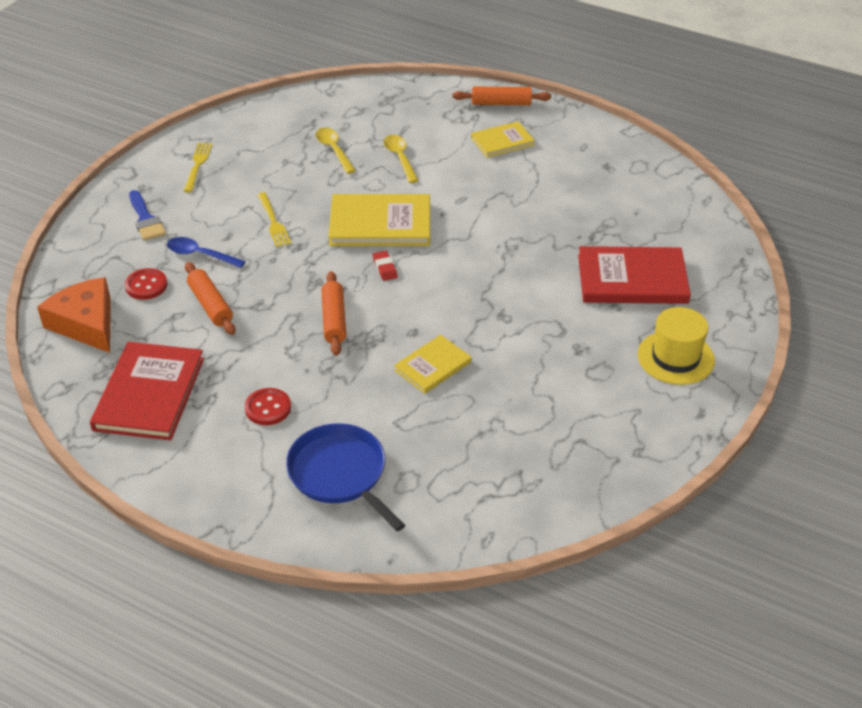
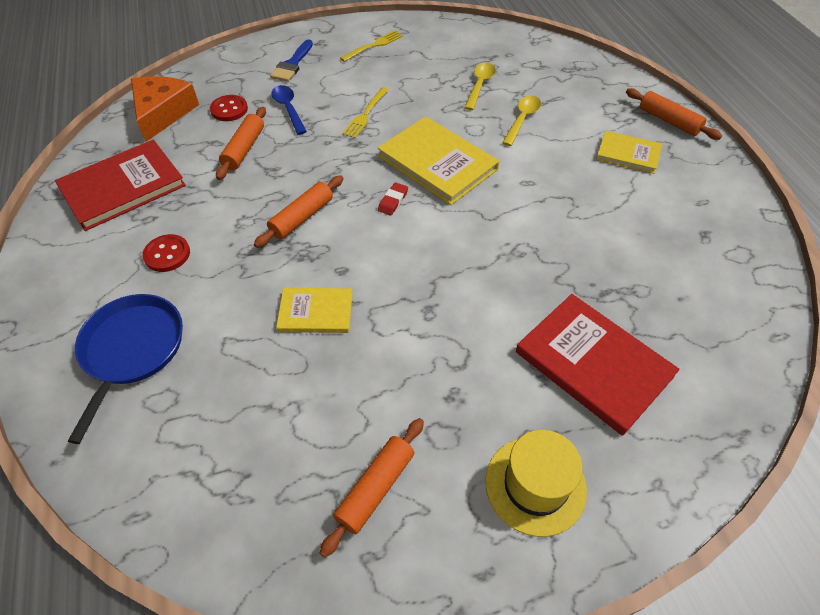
camera: 45 degrees right, 10 degrees up
none -> orange rolling pin [320,418,424,557]

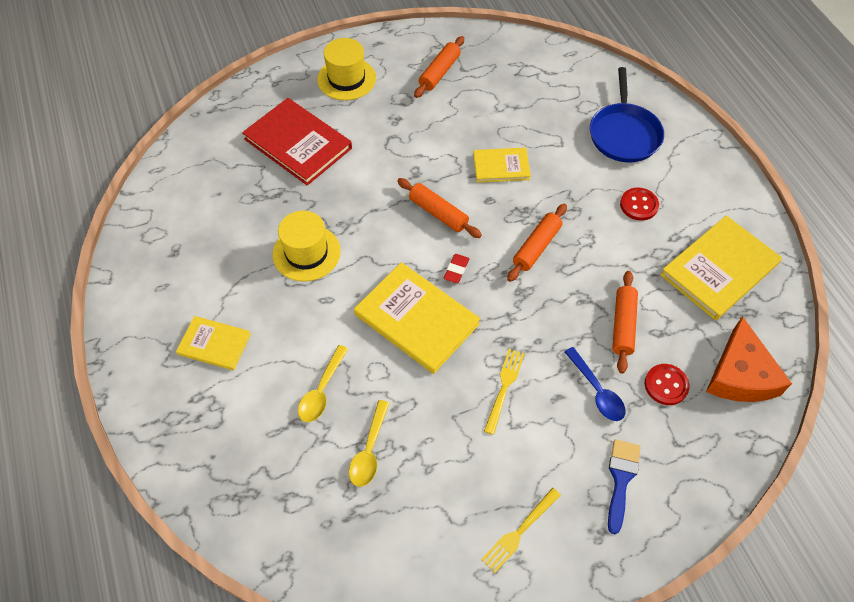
camera: 175 degrees right, 5 degrees up
red book [55,140,186,231] -> yellow book [660,215,782,320]
orange rolling pin [626,88,722,140] -> orange rolling pin moved to [397,178,482,238]
none -> yellow hat [273,211,341,282]

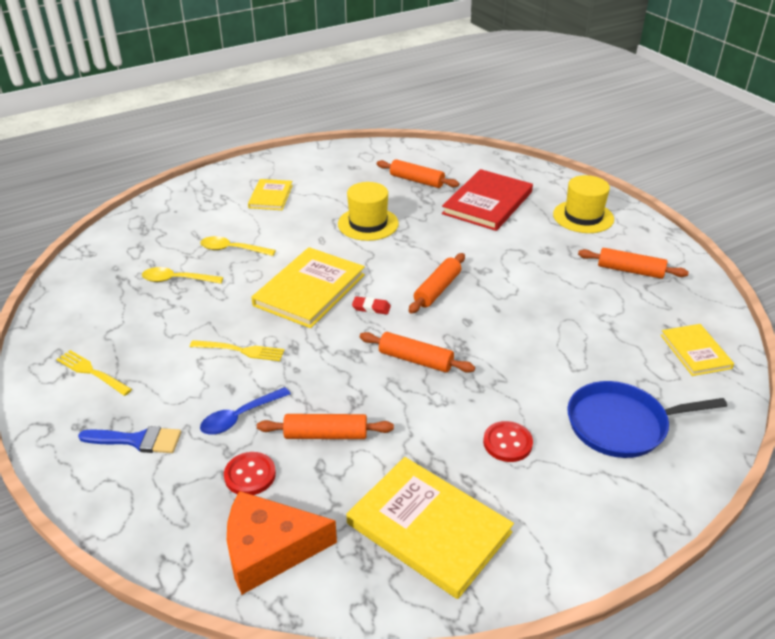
camera: 80 degrees right, 20 degrees down
yellow book [473,148,531,183] -> yellow book moved to [661,324,734,376]
none -> orange rolling pin [377,159,459,188]

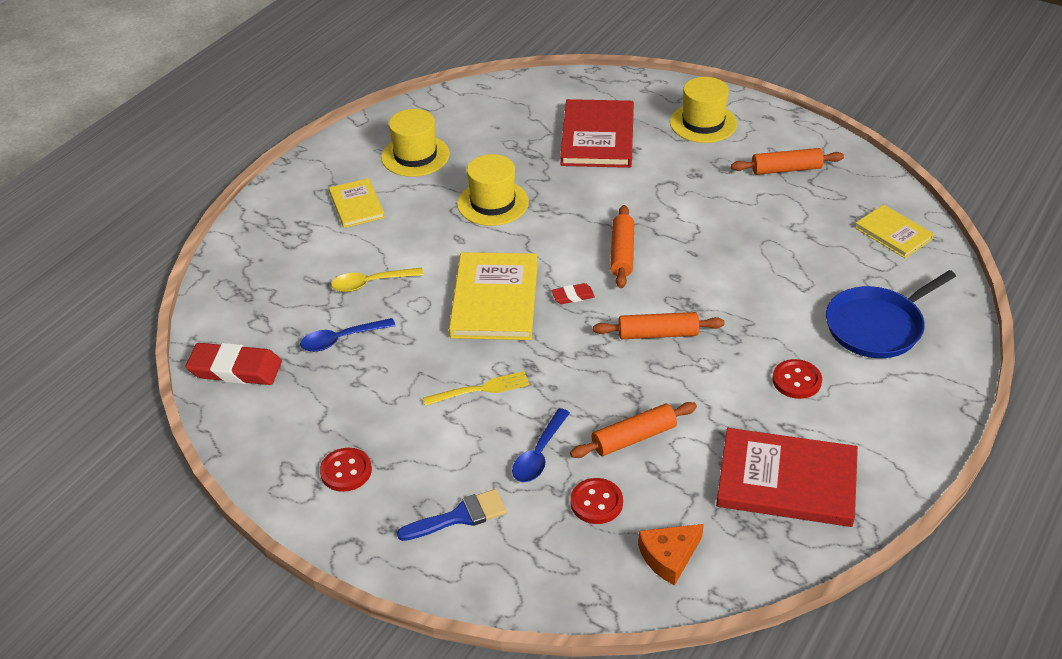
camera: 25 degrees left, 5 degrees up
yellow fork [56,350,132,396] -> red button [320,448,372,492]
yellow spoon [142,267,223,284] -> blue spoon [300,318,396,352]
orange cheese [227,491,337,595] -> orange cheese [638,524,704,585], size x0.63
yellow book [346,457,514,599] -> red book [716,428,858,527]
orange rolling pin [377,159,459,188] -> none
none -> red eraser [185,343,282,385]
none -> yellow hat [381,109,450,177]

